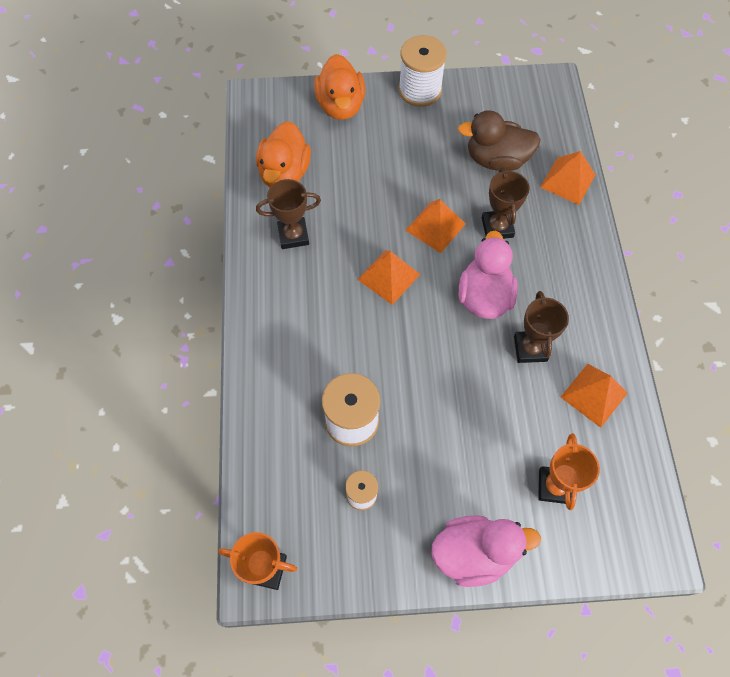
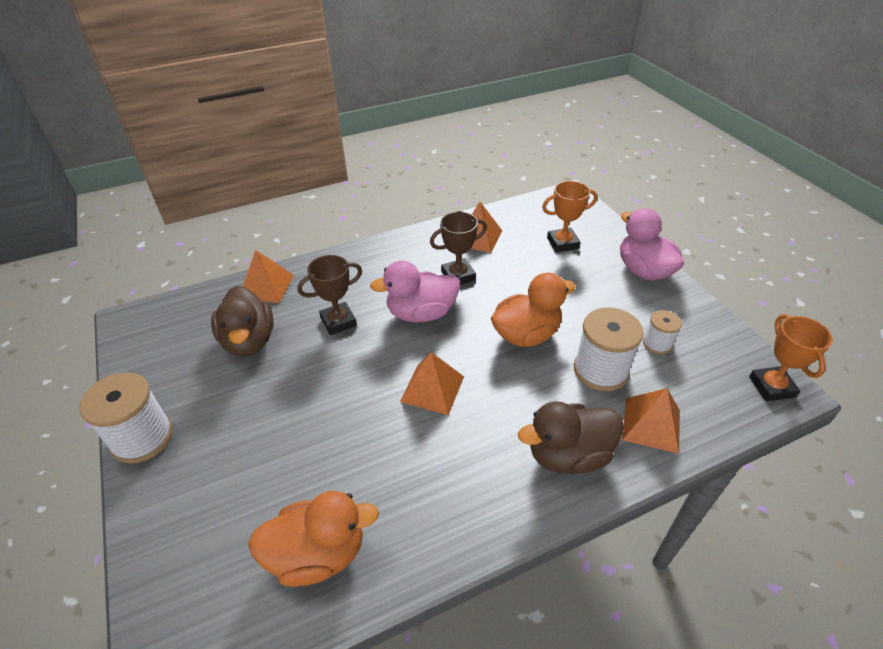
camera: 110 degrees left, 20 degrees down
brown trophy [256,179,321,249] -> none
orange duck [314,54,365,120] -> orange duck moved to [491,273,576,347]
orange pyramid [405,199,465,253] -> orange pyramid moved to [622,388,680,454]
none -> brown duck [518,401,624,474]

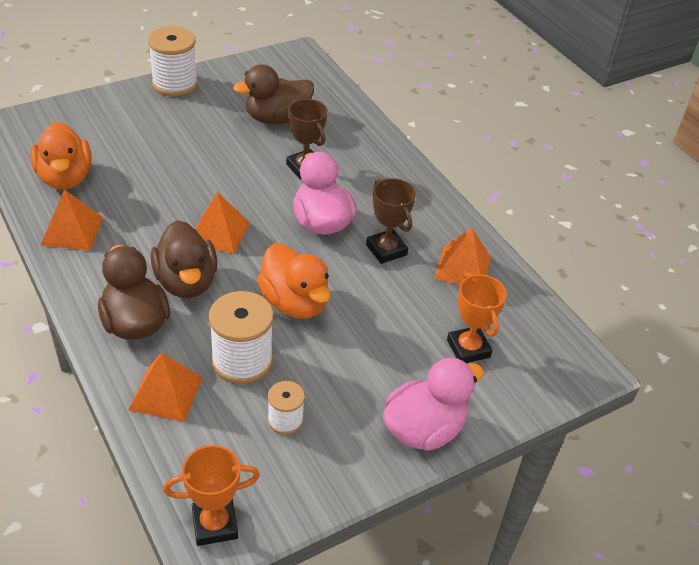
camera: 80 degrees right, 0 degrees up
orange pyramid [243,250,294,303] -> orange pyramid moved to [40,190,103,251]
none -> brown duck [151,220,218,298]

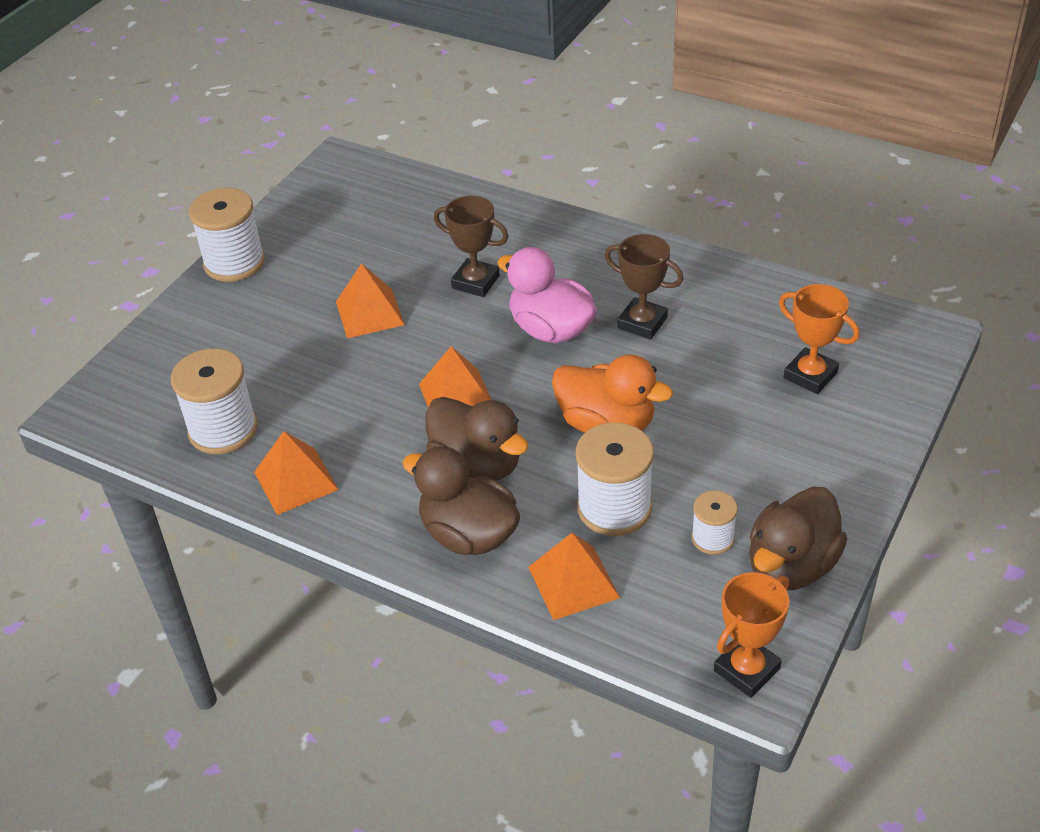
camera: 25 degrees left, 0 degrees up
orange duck [30,122,91,190] -> white spool [171,348,258,454]
brown duck [233,64,314,124] -> brown duck moved to [749,487,847,590]
pink duck [383,358,484,451] -> none
orange pyramid [434,228,491,285] -> orange pyramid moved to [336,263,405,338]

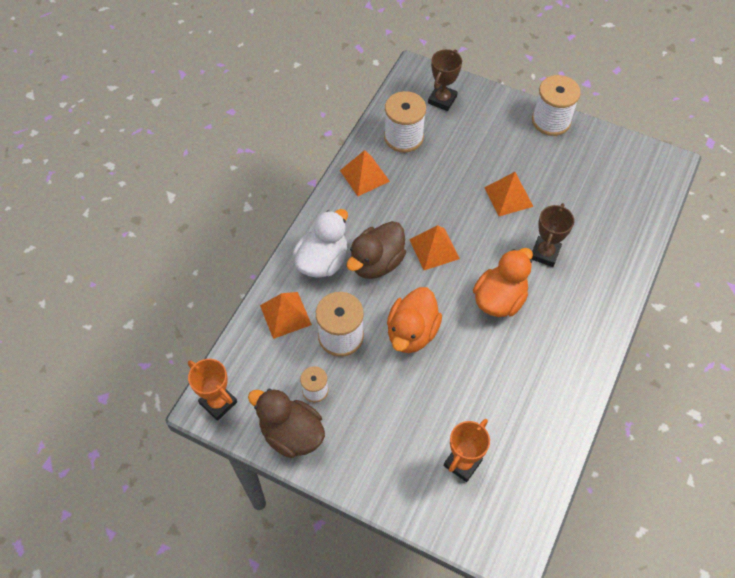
camera: 85 degrees right, 15 degrees up
brown duck [402,446,520,555] -> white duck [293,209,348,278]
pink duck [497,247,597,344] -> orange duck [473,248,533,317]
brown trophy [605,234,684,339] -> brown trophy moved to [428,49,462,111]

